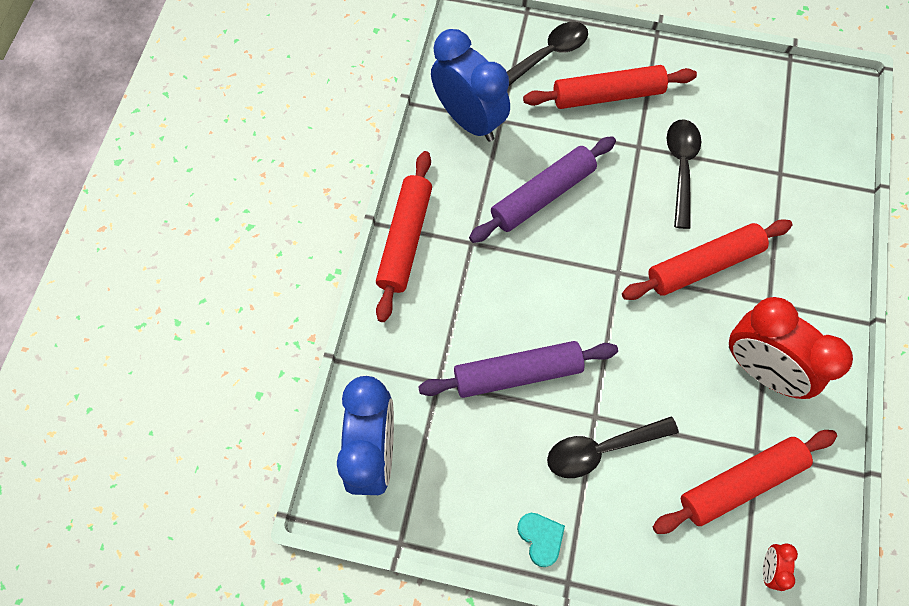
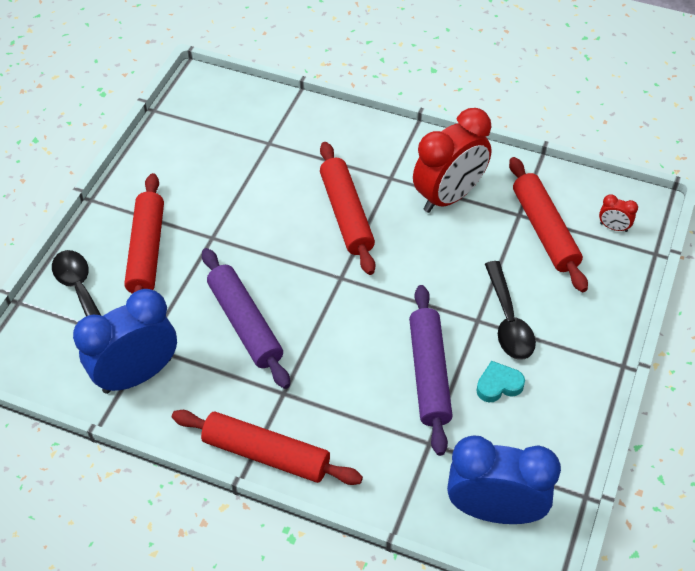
camera: 80 degrees left, 15 degrees down
turquoise heart [517,513,565,567] -> turquoise heart moved to [476,361,525,402]
black spoon [667,119,701,229] -> none

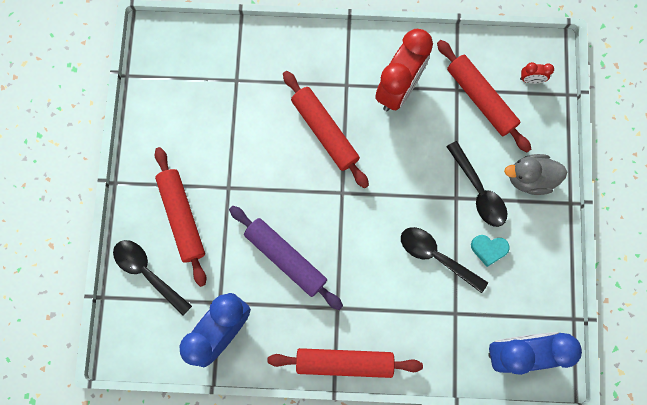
camera: 20 degrees left, 25 degrees up
purple rolling pin [409,285,453,456] -> black spoon [401,227,488,293]
turquoise heart [476,361,525,402] -> turquoise heart turned 135 degrees counterclockwise [471,235,510,267]
none -> grey duck [504,154,567,195]

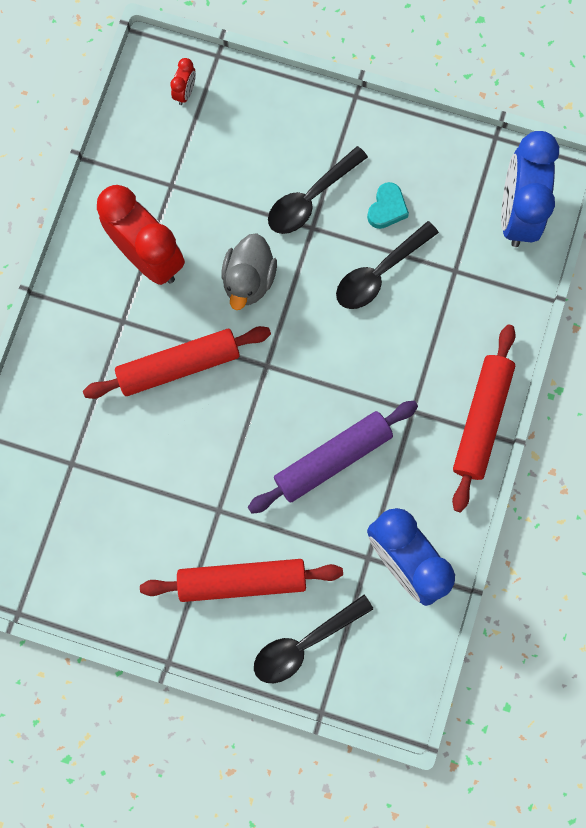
camera: 75 degrees left, 0 degrees up
red rolling pin [437,40,531,152] -> none
black spoon [446,141,507,227] -> black spoon turned 150 degrees clockwise [268,146,368,234]
grey duck [504,154,567,195] -> grey duck moved to [221,233,277,310]

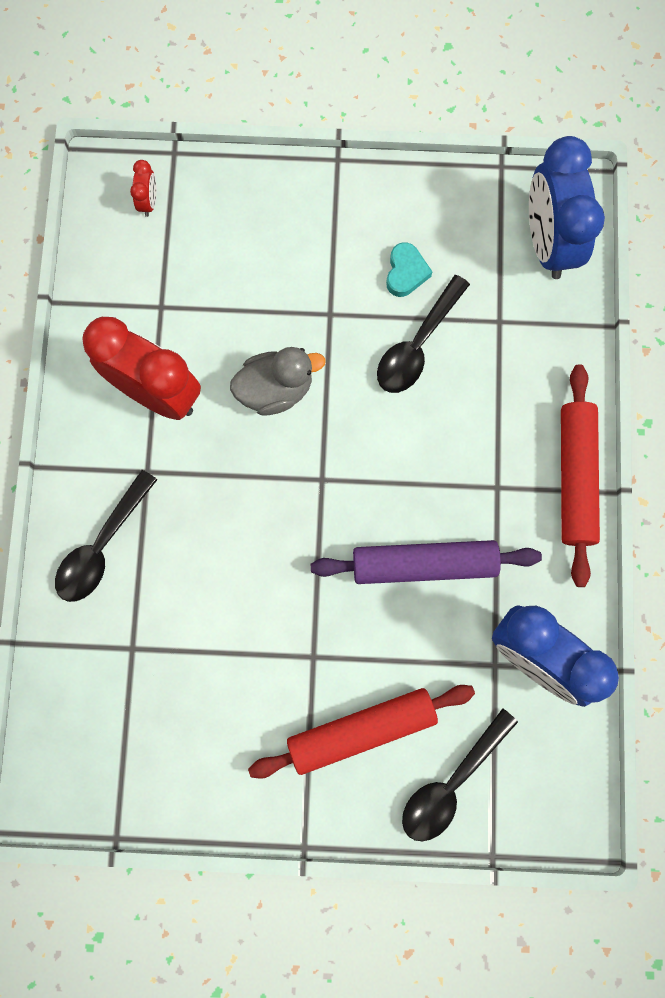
camera: 15 degrees left, 0 degrees up
red rolling pin [83,326,271,399] -> none
grey duck [221,233,277,310] -> grey duck turned 105 degrees counterclockwise [230,347,326,416]
purple rolling pin [248,401,418,514] -> purple rolling pin turned 45 degrees clockwise [311,540,542,584]
black spoon [268,146,368,234] -> black spoon moved to [55,470,158,602]

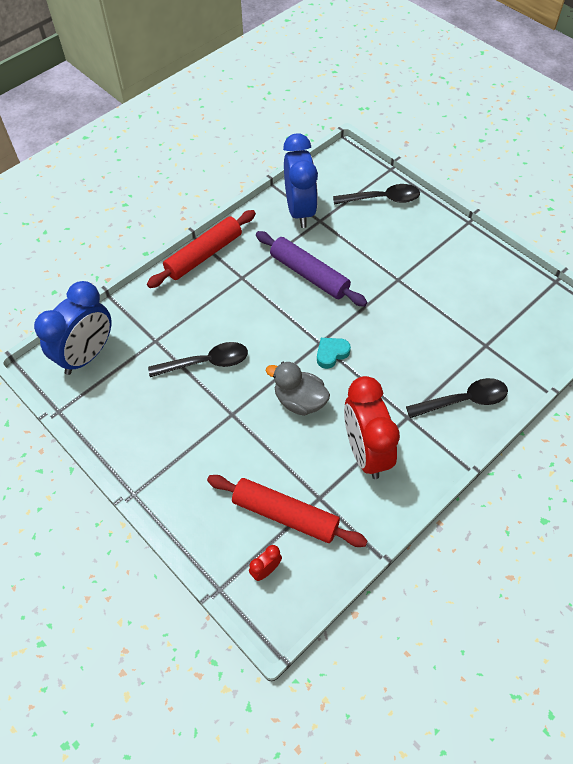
camera: 135 degrees left, 20 degrees down
red rolling pin [248,685,475,779] -> red rolling pin moved to [207,475,368,547]
turquoise heart [386,242,432,297] -> turquoise heart moved to [317,338,351,369]

